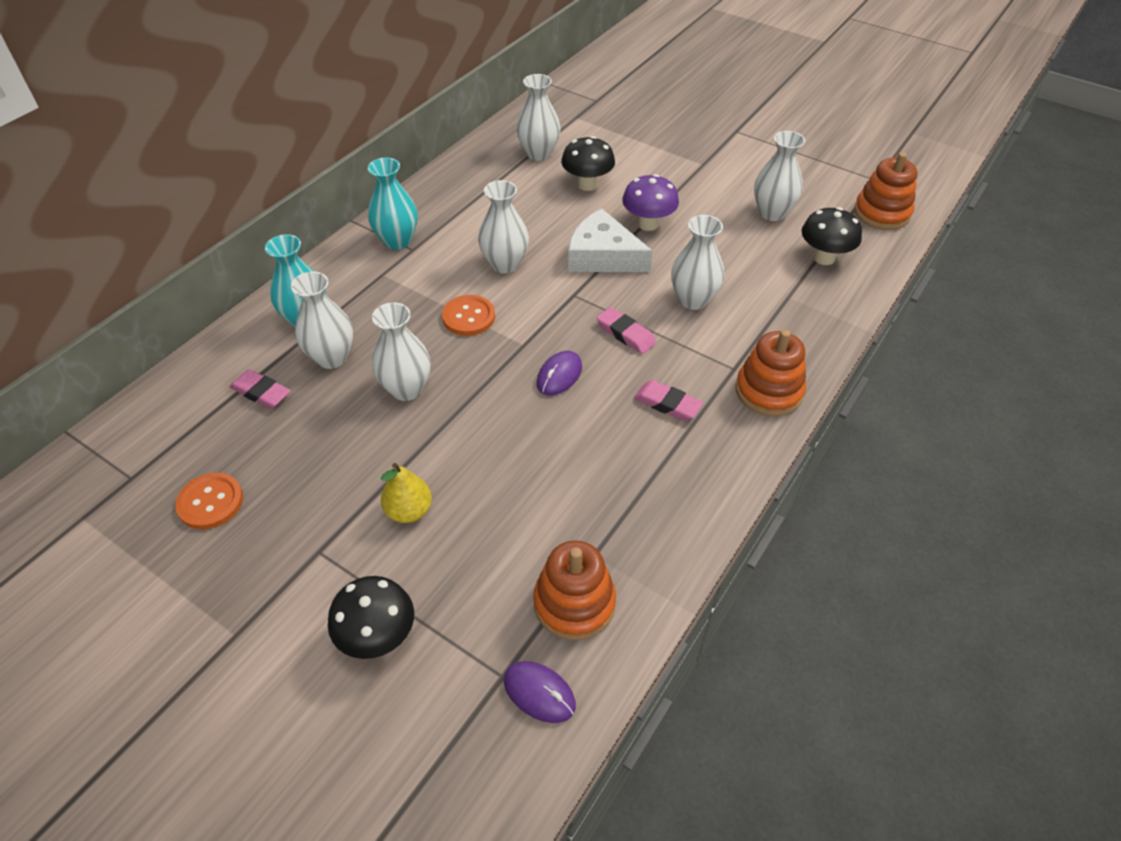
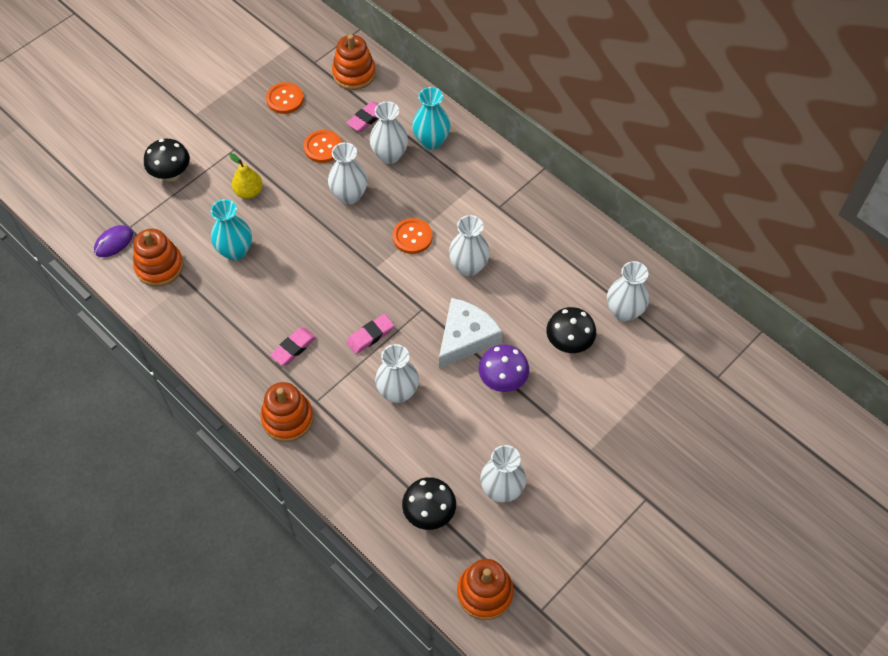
camera: 100 degrees right, 10 degrees up
turquoise vase [368,157,418,250] -> turquoise vase moved to [211,199,252,261]
purple mouse [536,351,582,395] -> none
none -> orange button [304,130,342,163]
none -> orange stacking toy [332,34,376,90]

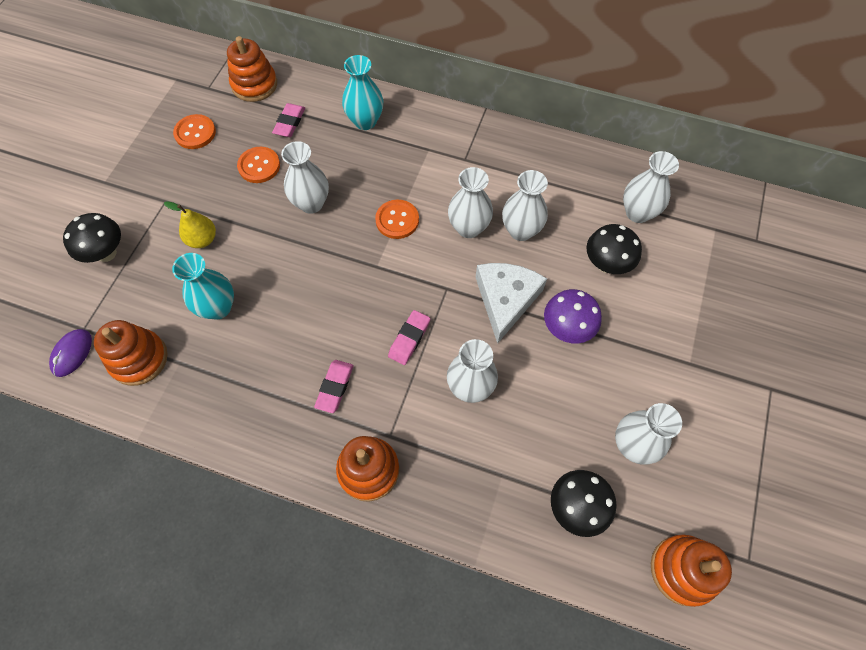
camera: 25 degrees left, 5 degrees up
white vase [370,101,408,164] -> white vase moved to [502,170,548,241]

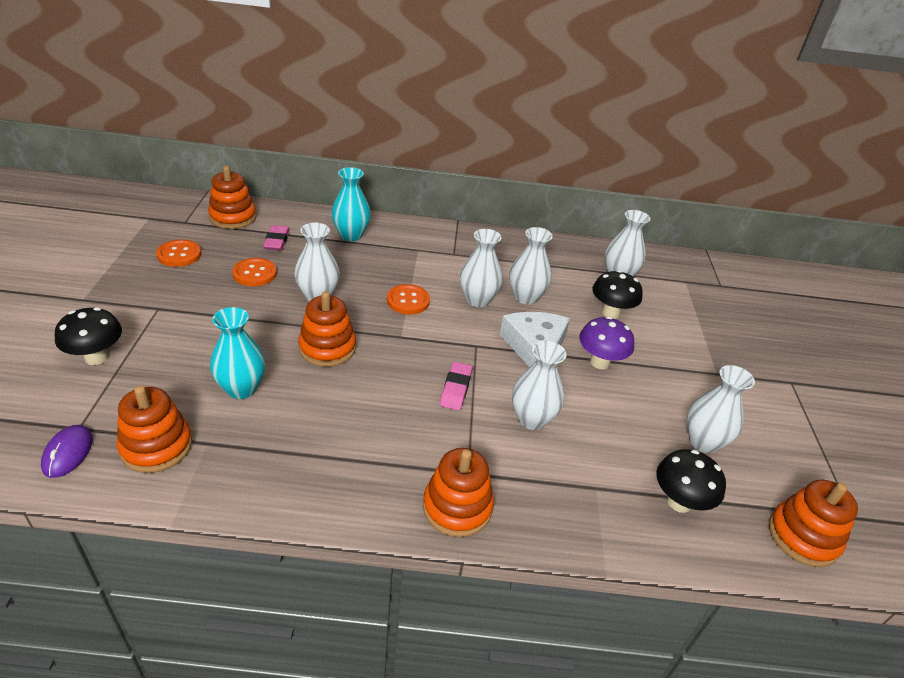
camera: 20 degrees left, 25 degrees down
yellow pear [164,201,216,248] -> none
pink eraser [314,360,354,413] -> none
none -> orange stacking toy [298,291,356,367]

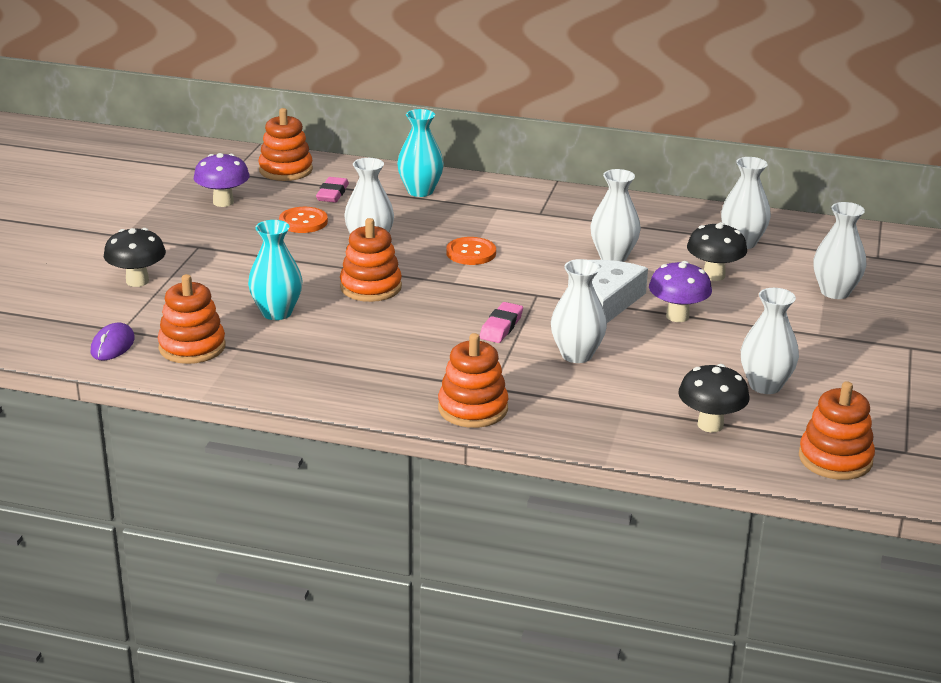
camera: 15 degrees right, 10 degrees down
orange button [156,239,201,267] -> purple mushroom [194,153,250,207]
white vase [460,229,503,307] -> white vase moved to [813,202,867,299]

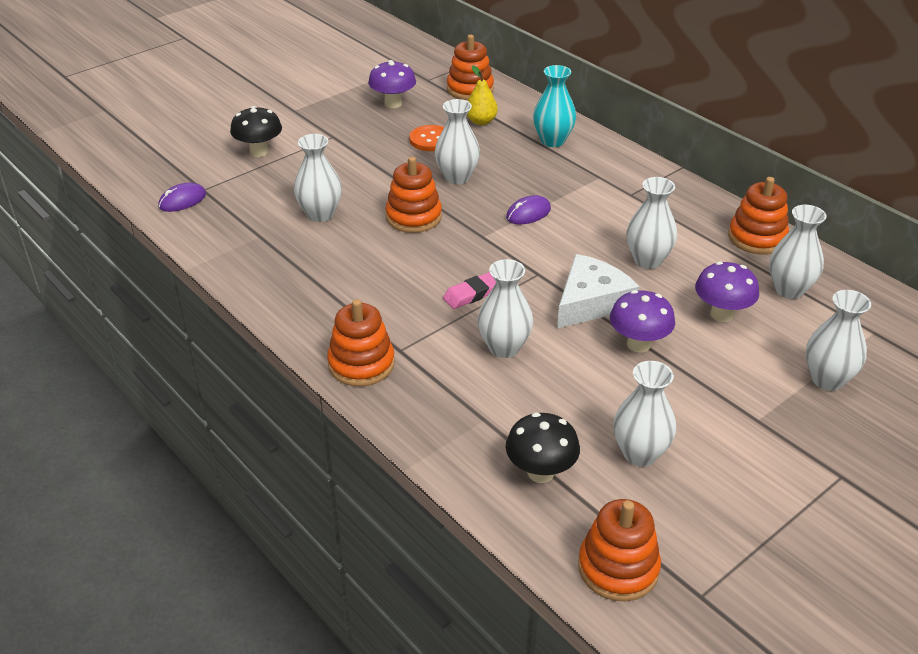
camera: 35 degrees right, 10 degrees up
orange stacking toy [158,274,225,364] -> orange stacking toy moved to [728,177,789,255]
turquoise vase [248,220,302,320] -> white vase [294,134,342,222]
pink eraser [316,177,349,203] -> yellow pear [467,65,498,125]
orange button [446,237,496,265] -> purple mouse [506,195,551,224]
black mushroom [687,222,747,281] -> purple mushroom [695,261,759,322]

